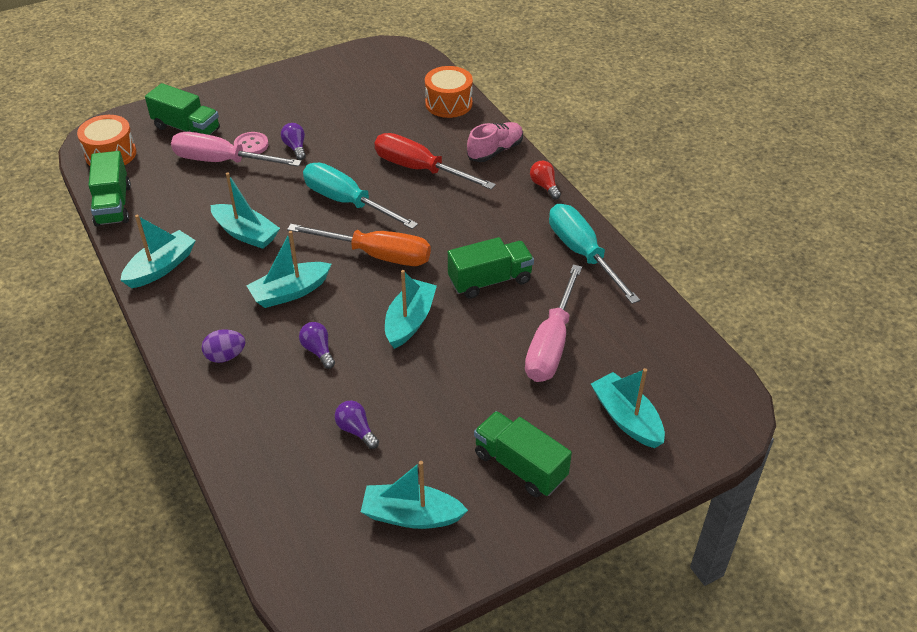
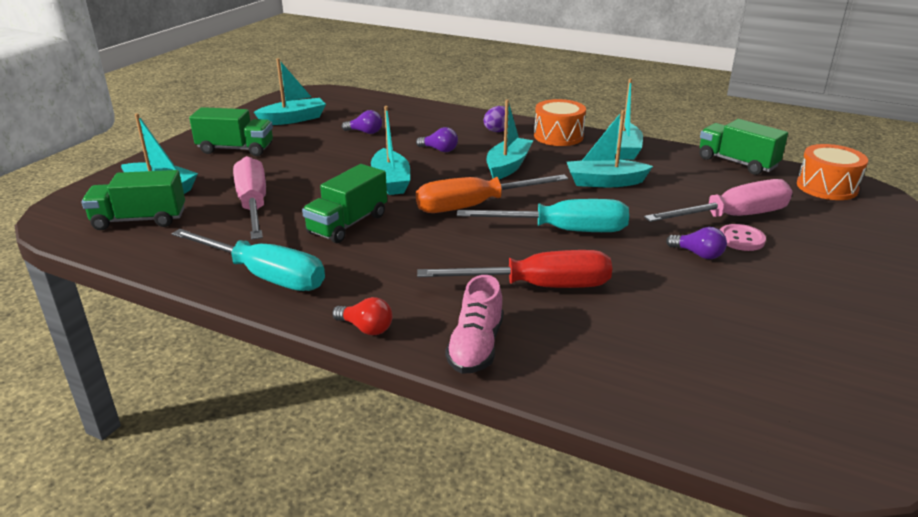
camera: 145 degrees right, 15 degrees down
green truck [145,83,220,135] -> green truck moved to [82,170,185,230]
orange drum [425,66,473,118] -> orange drum moved to [534,99,586,146]

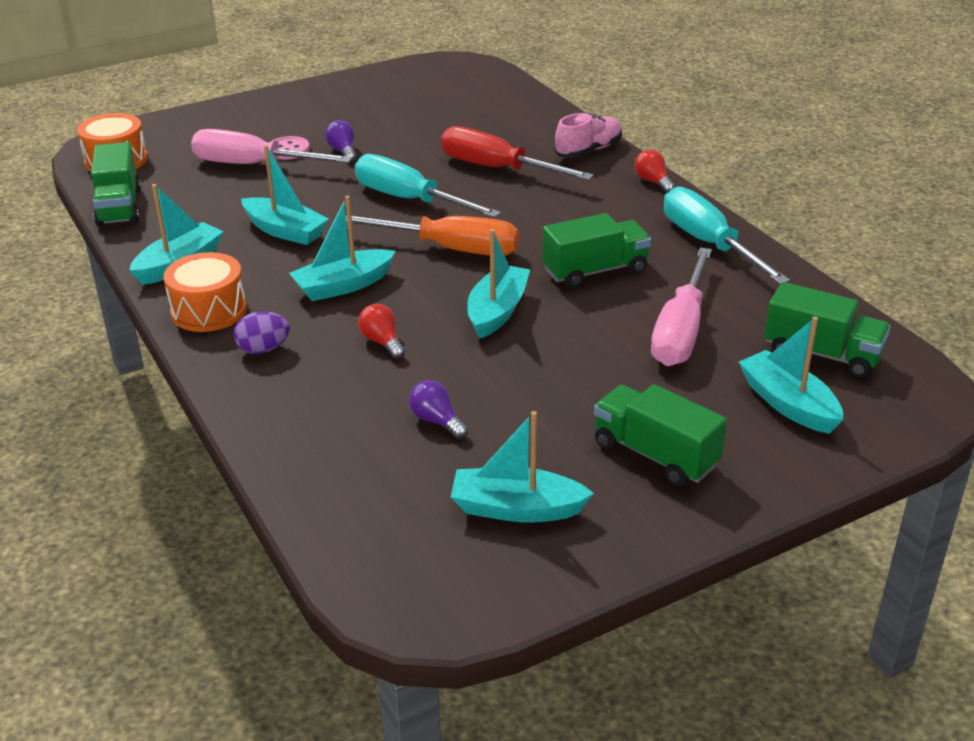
camera: 145 degrees left, 5 degrees up
purple light bulb [416,127,458,152] -> red light bulb [358,304,405,359]

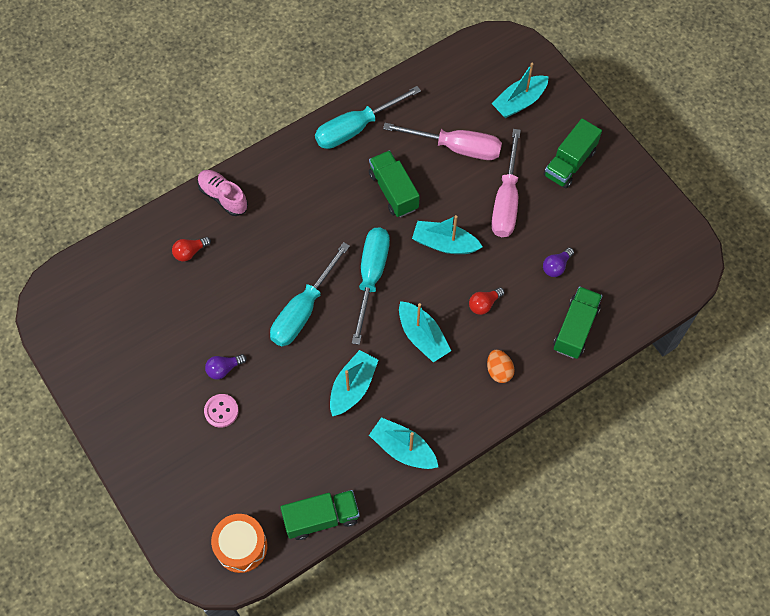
camera: 95 degrees left, 30 degrees up
orange drum [163,252,247,332] -> none
pink screwdriver [191,129,352,164] -> pink screwdriver moved to [491,129,521,237]
purple egg [234,311,290,354] -> orange egg [487,350,515,383]
orange screwdriver [346,215,519,256] -> turquoise screwdriver [352,227,390,345]
red screwdriver [441,126,594,180] -> none
turquoise boat [451,411,594,523] -> none
red light bulb [635,150,675,193] -> red light bulb moved to [172,237,211,261]
green truck [764,282,891,378] -> green truck moved to [553,286,602,359]

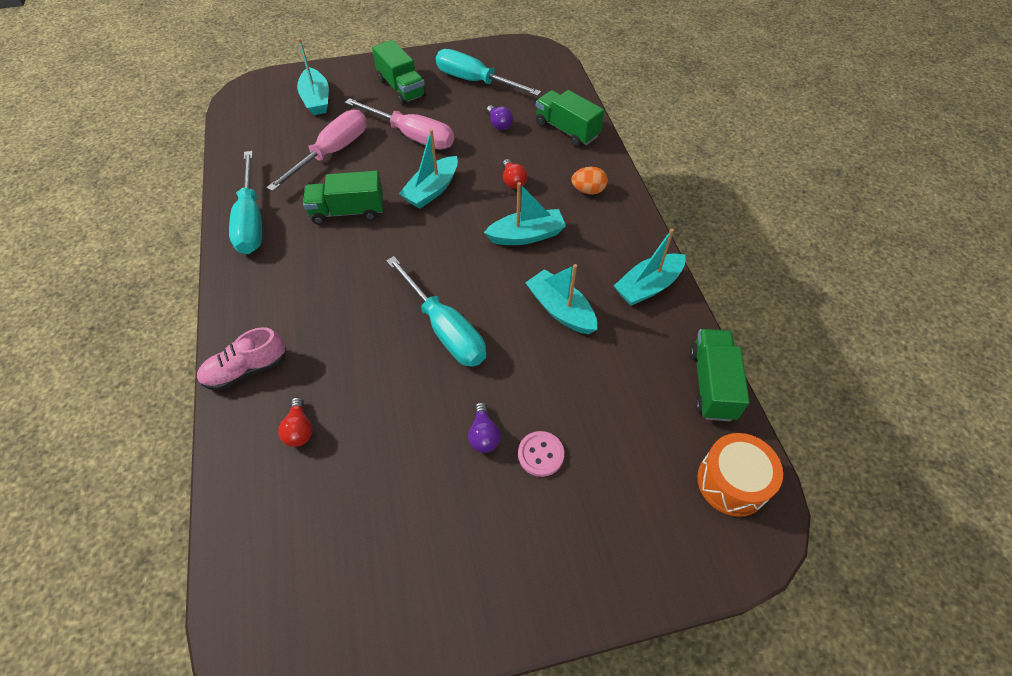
camera: 70 degrees left, 10 degrees down
turquoise screwdriver [352,227,390,345] -> turquoise screwdriver moved to [436,49,541,96]

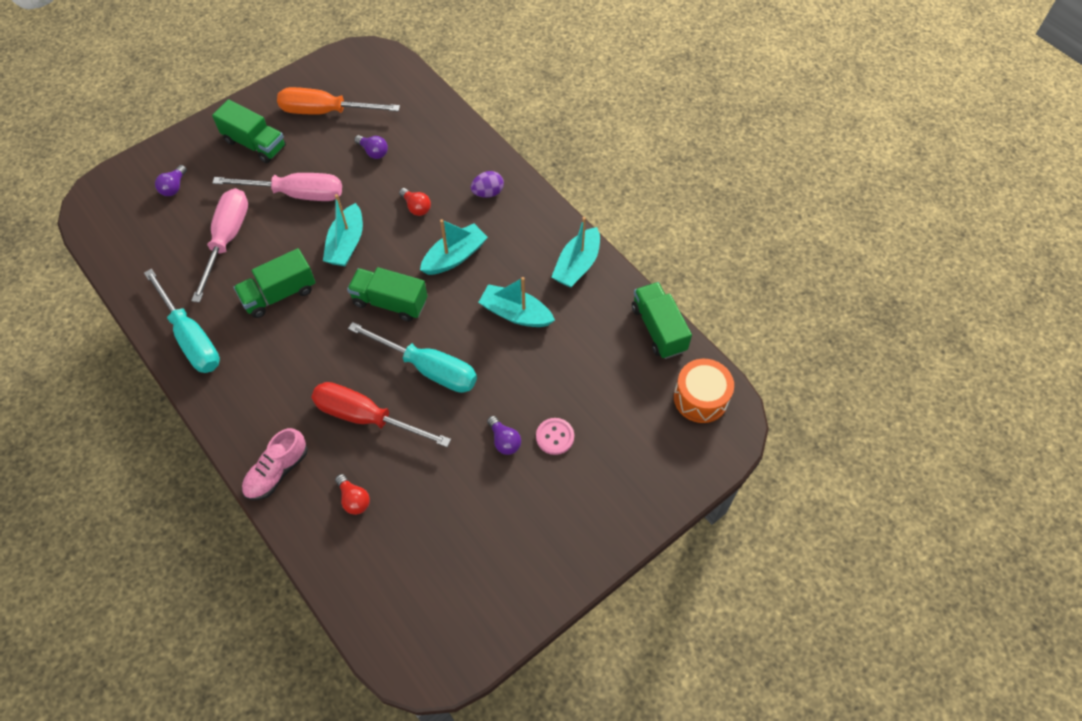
camera: 25 degrees left, 5 degrees up
turquoise boat [297,38,329,115] -> purple light bulb [155,165,187,196]
turquoise screwdriver [436,49,541,96] -> orange screwdriver [277,87,400,115]
green truck [536,90,604,147] -> green truck moved to [347,267,427,322]
orange egg [571,167,608,194] -> purple egg [471,171,504,198]
none -> red screwdriver [311,382,451,447]

